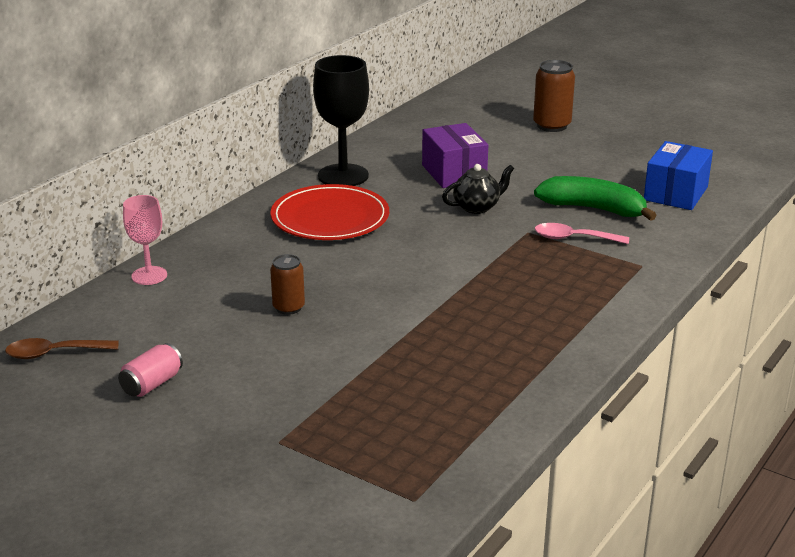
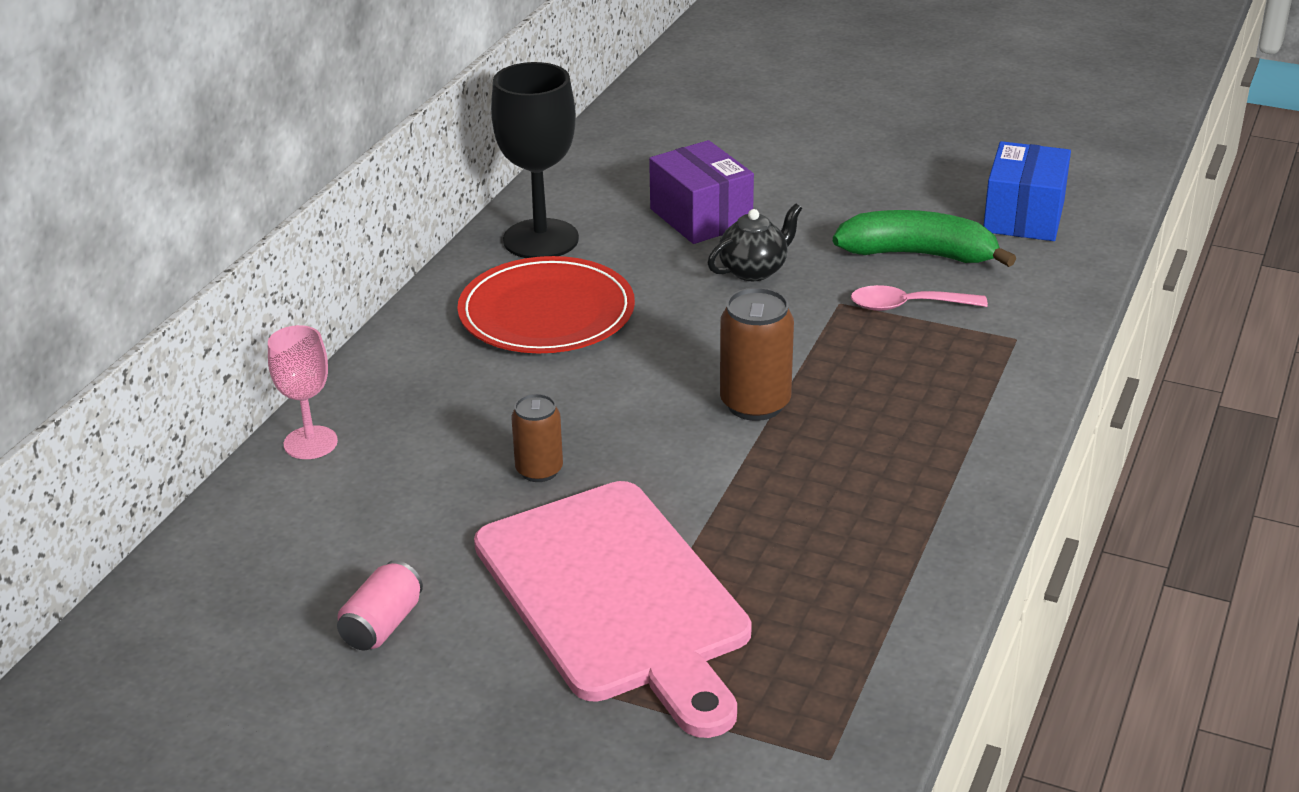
camera: 10 degrees left, 5 degrees up
brown spoon [5,338,119,359] -> none
brown can [533,60,575,132] -> brown can moved to [720,287,794,421]
none -> pink cutting board [474,481,752,738]

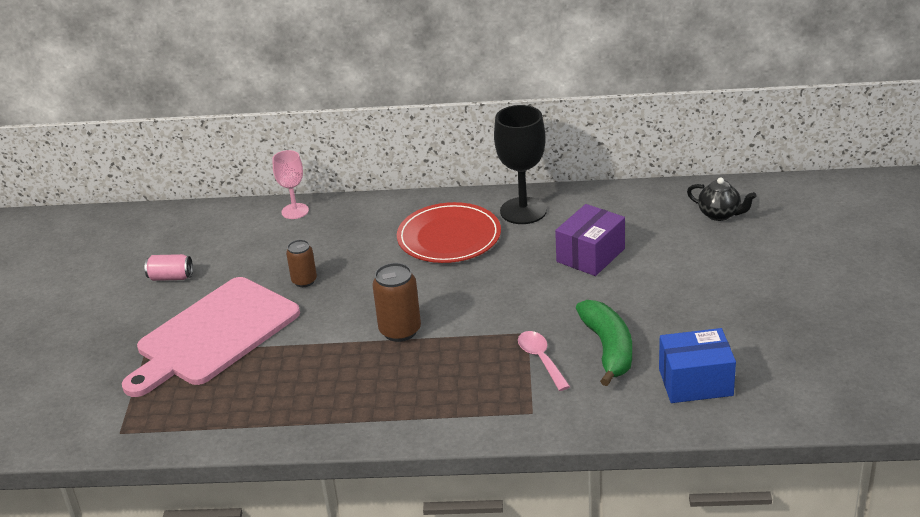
camera: 70 degrees right, 0 degrees up
black teapot [707,203,802,281] -> black teapot moved to [687,177,756,221]

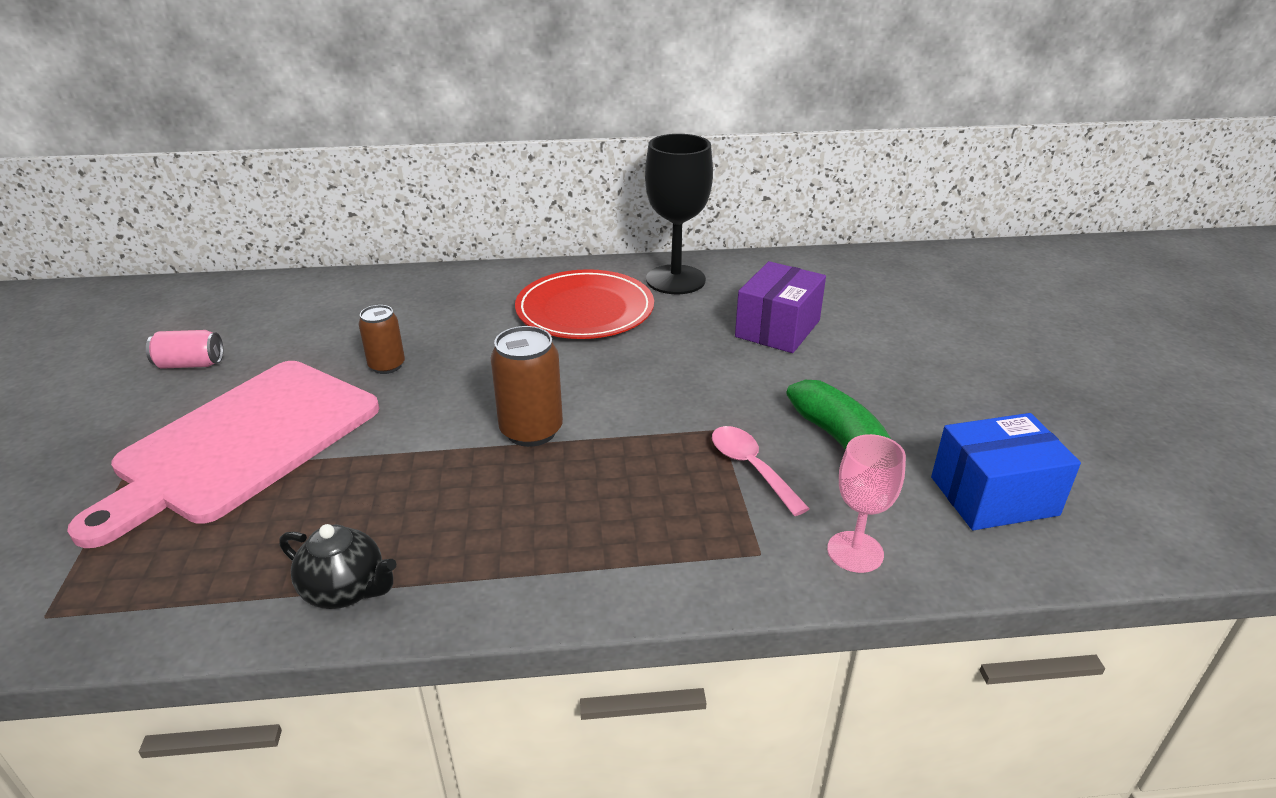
camera: 10 degrees left, 0 degrees up
pink goblet [272,150,309,219] -> pink goblet moved to [827,434,906,573]
black teapot [687,177,756,221] -> black teapot moved to [279,524,396,609]

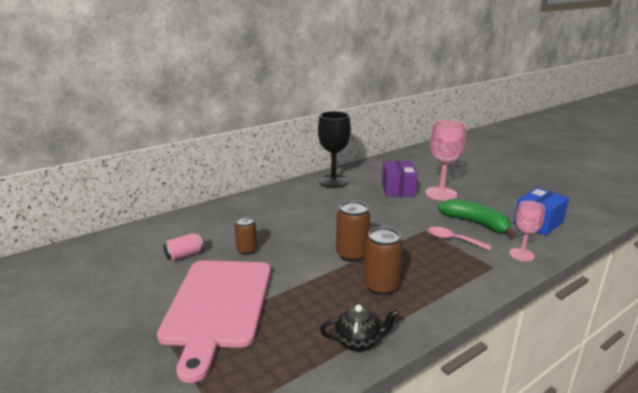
camera: 30 degrees left, 10 degrees down
pink can [146,330,223,369] -> pink can moved to [163,233,204,261]
red plate [515,269,654,339] -> none
none -> brown can [363,227,403,295]
none -> pink goblet [425,120,466,201]

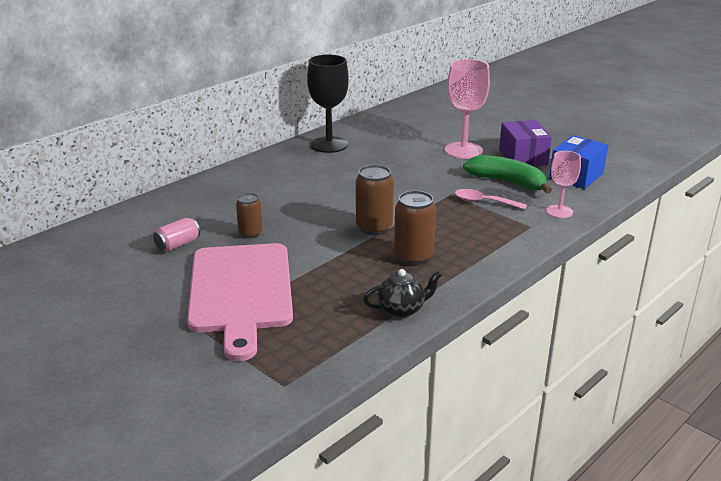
camera: 10 degrees left, 5 degrees up
purple box [382,161,418,197] -> purple box moved to [499,120,552,166]

